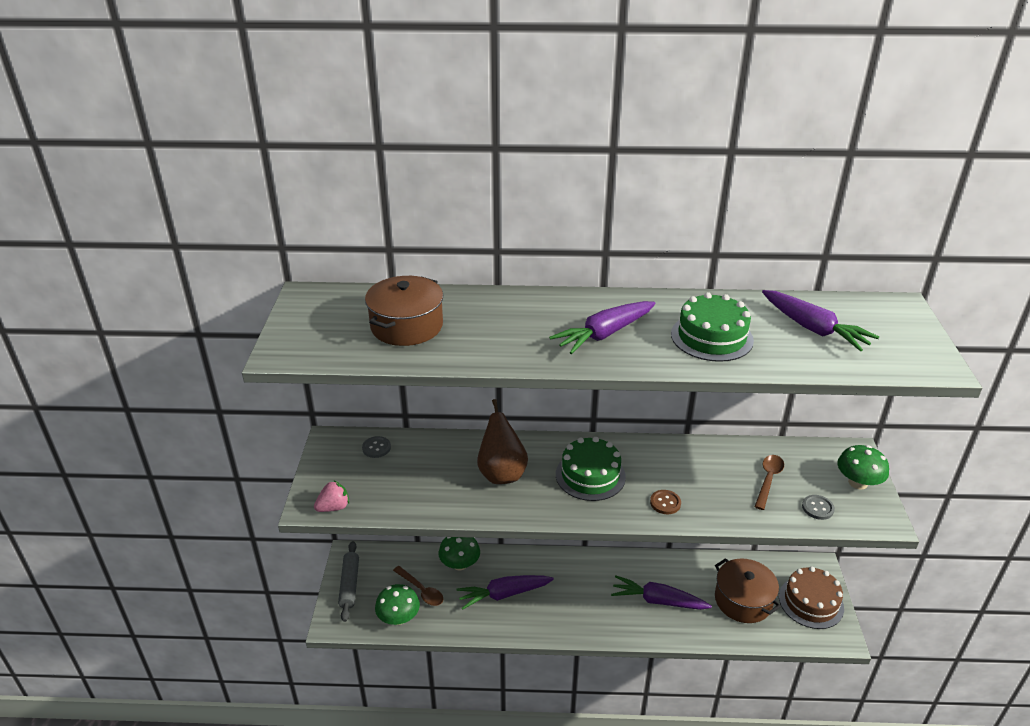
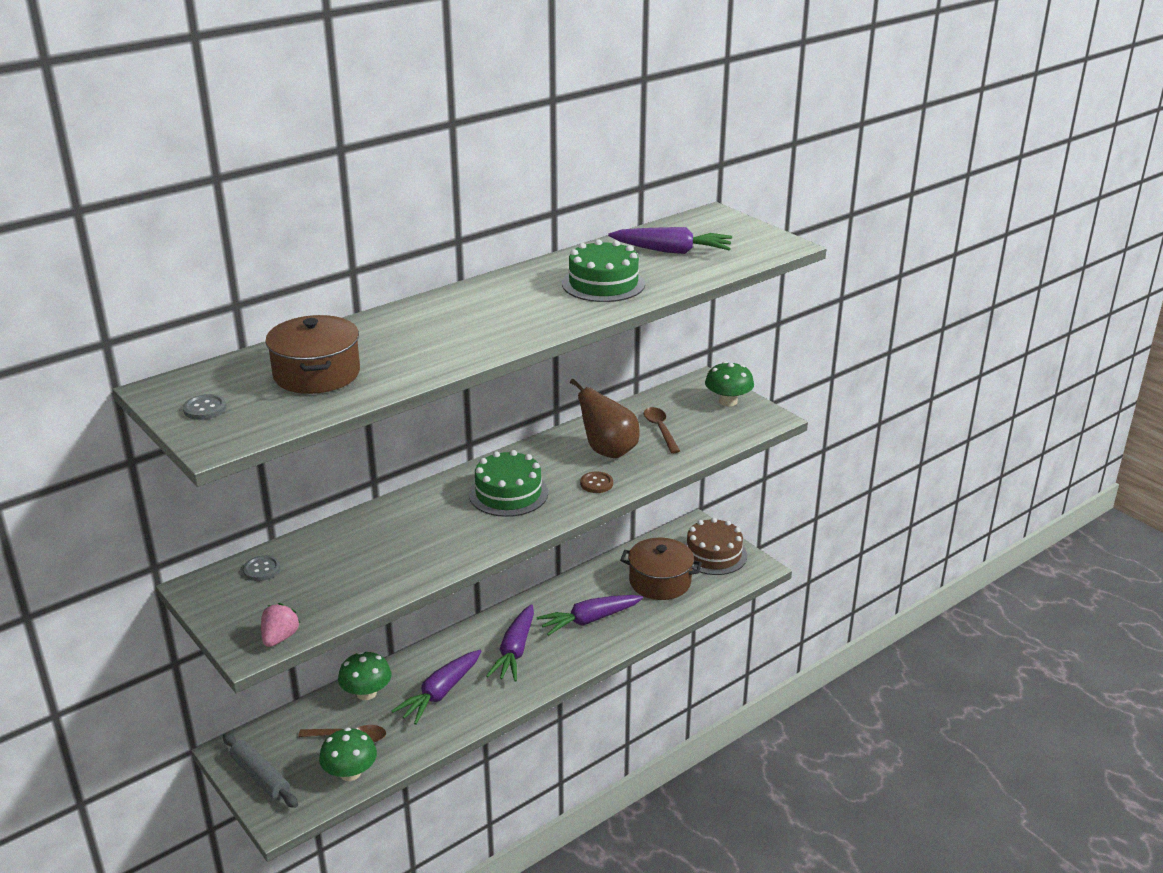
camera: 40 degrees left, 5 degrees down
brown pear [477,399,528,484] -> brown pear moved to [570,379,640,458]
purple carrot [549,301,655,354] -> purple carrot moved to [486,604,534,681]
grey button [802,495,835,520] -> grey button moved to [183,394,227,420]

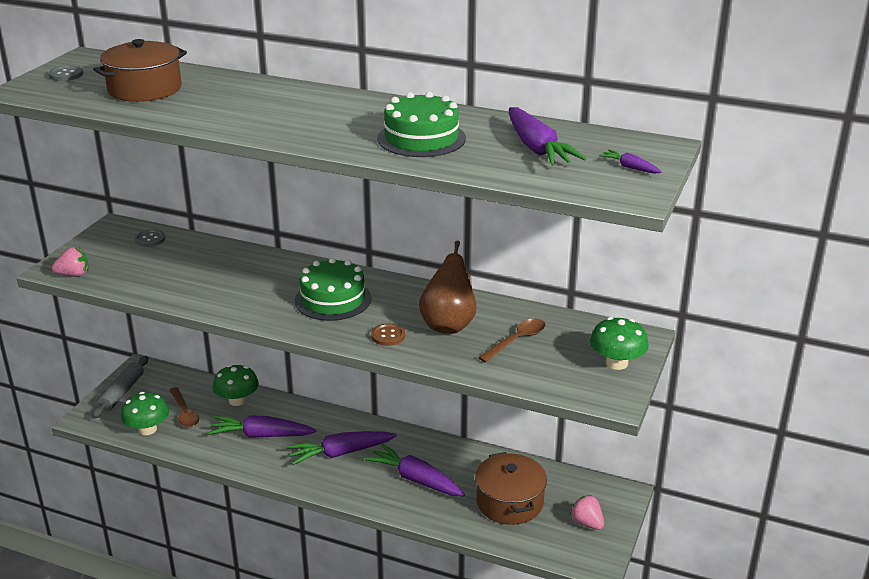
camera: 60 degrees right, 0 degrees up
brown cake [685,518,747,575] -> pink strawberry [570,495,604,530]
none -> purple carrot [599,150,662,174]

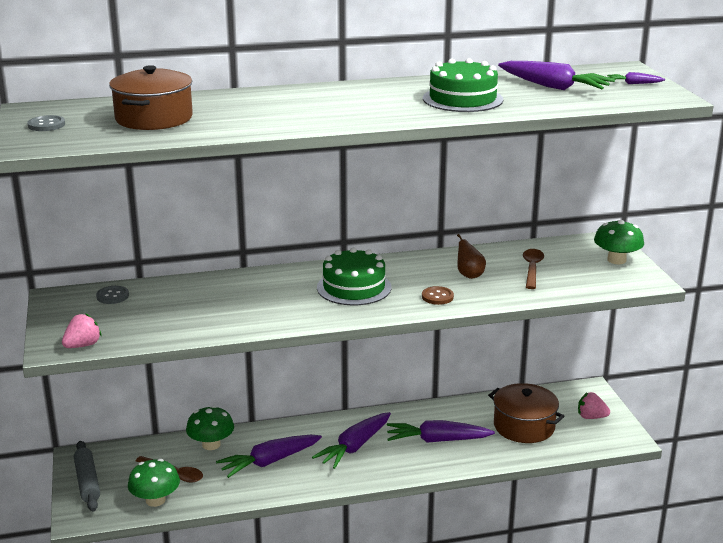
camera: 35 degrees left, 5 degrees down
brown pear [419,240,477,334] -> brown pear [457,234,486,279], size x0.55

